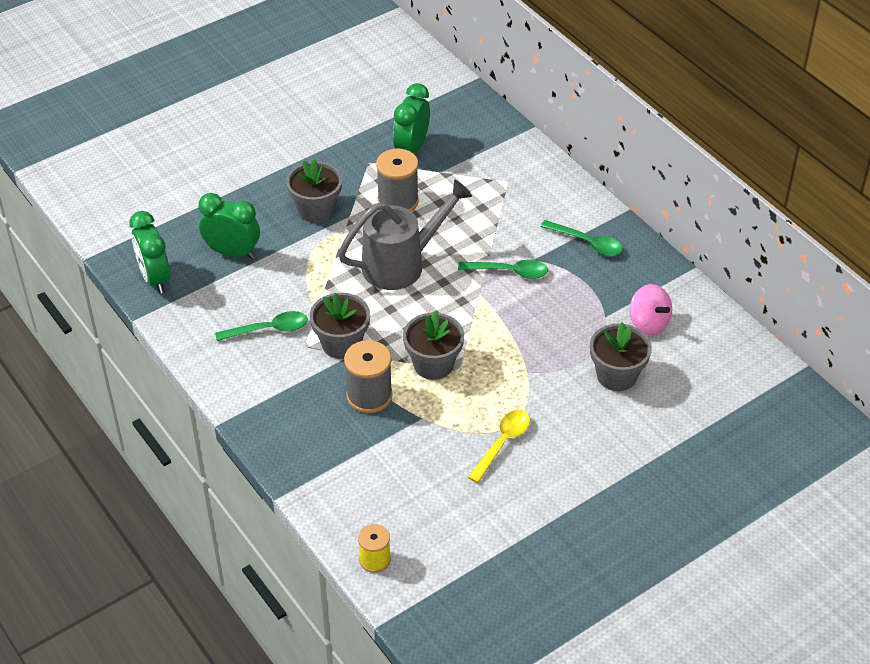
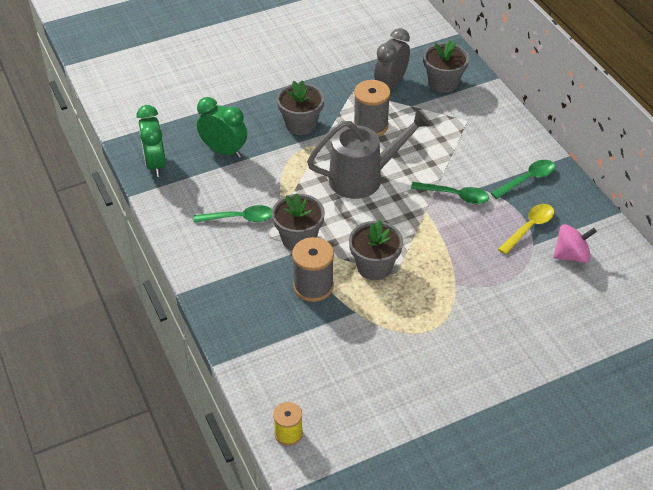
camera: 10 degrees right, 0 degrees up
green clock [393,83,430,154] -> grey clock [374,28,410,88]
yellow spoon [468,410,530,483] -> yellow spoon moved to [498,204,554,255]
green spoon [540,220,623,256] -> green spoon turned 75 degrees counterclockwise [491,160,555,199]
grey flower pot [590,322,652,391] -> grey flower pot moved to [423,40,469,93]
pink spinning top [630,284,672,335] -> pink spinning top turned 75 degrees counterclockwise [553,224,597,263]

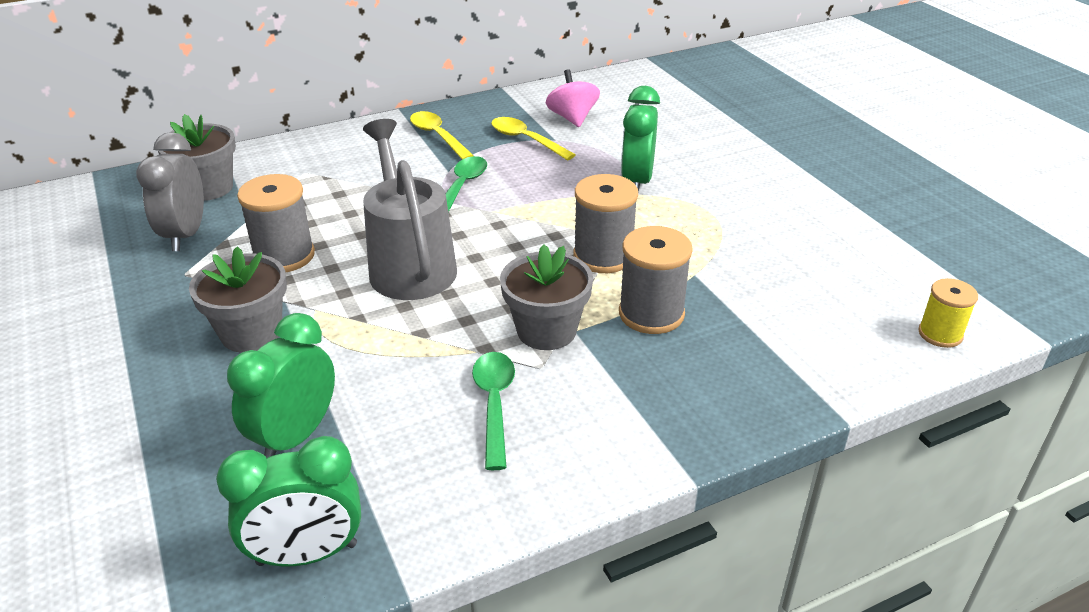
camera: 90 degrees left, 10 degrees down
grey flower pot [349,220,403,280] -> grey spool [573,174,638,273]
grey clock [374,28,410,88] -> grey clock turned 60 degrees clockwise [136,132,204,251]
green spoon [491,160,555,199] -> yellow spoon [410,111,474,159]
none -> green clock [621,86,660,192]

